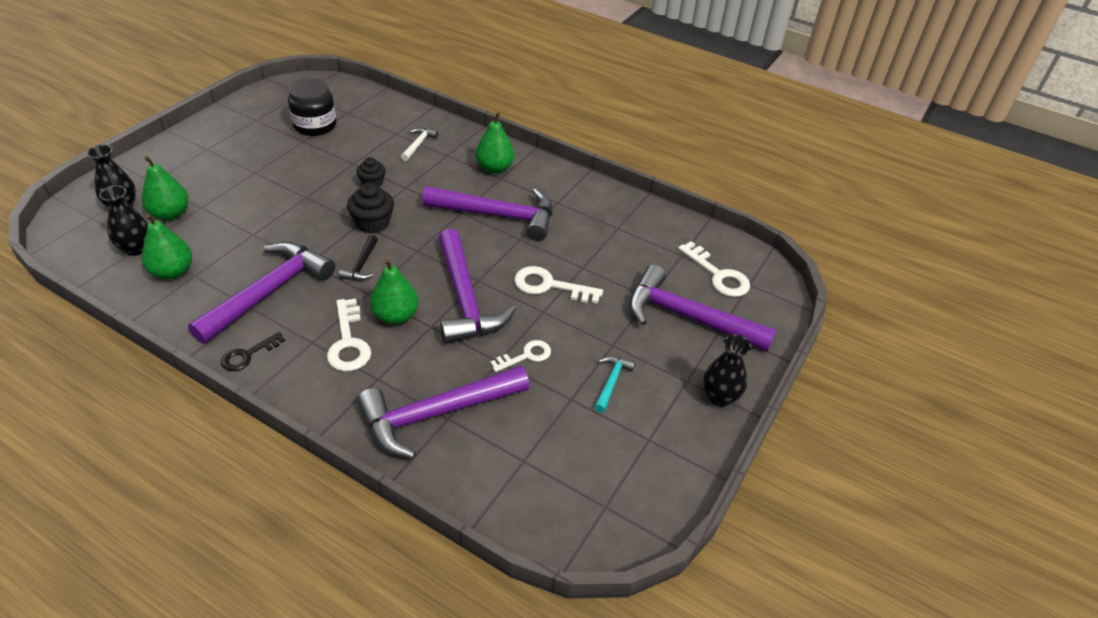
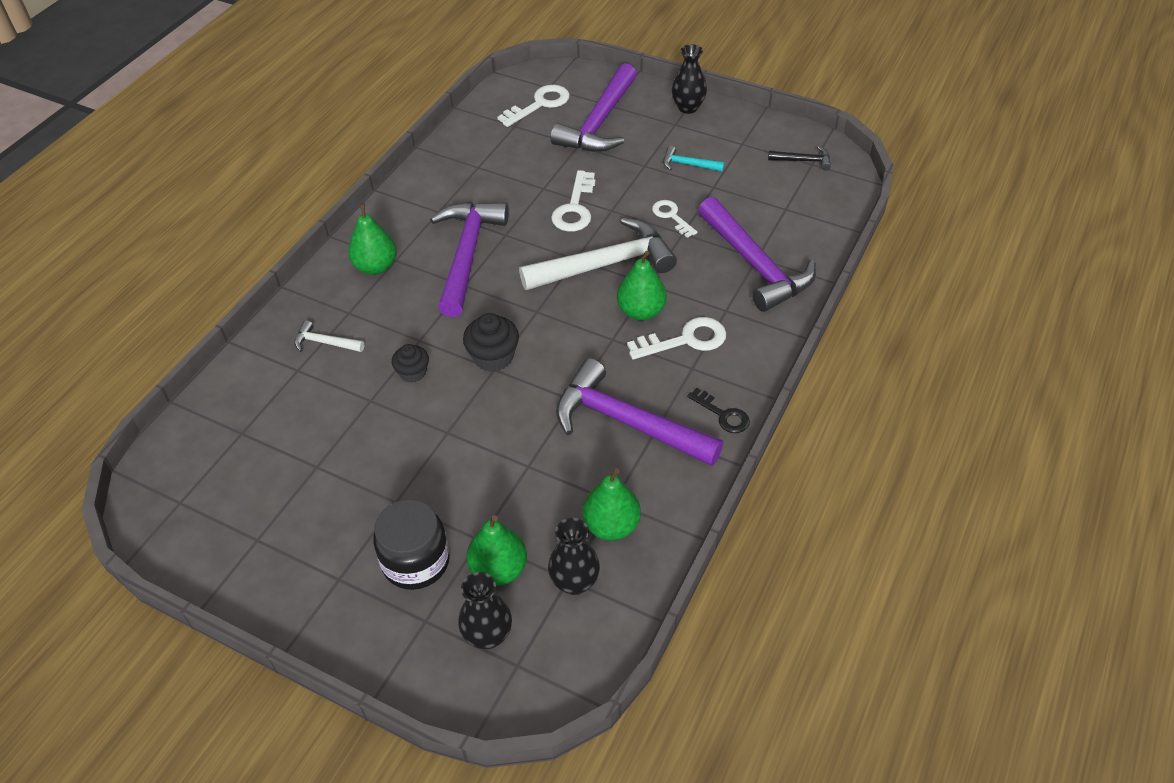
camera: 90 degrees left, 5 degrees up
black jar [288,78,336,136] -> black jar moved to [373,499,450,590]
black hammer [339,235,378,281] -> black hammer moved to [768,146,831,171]
purple hammer [438,229,516,344] -> white hammer [519,218,677,290]

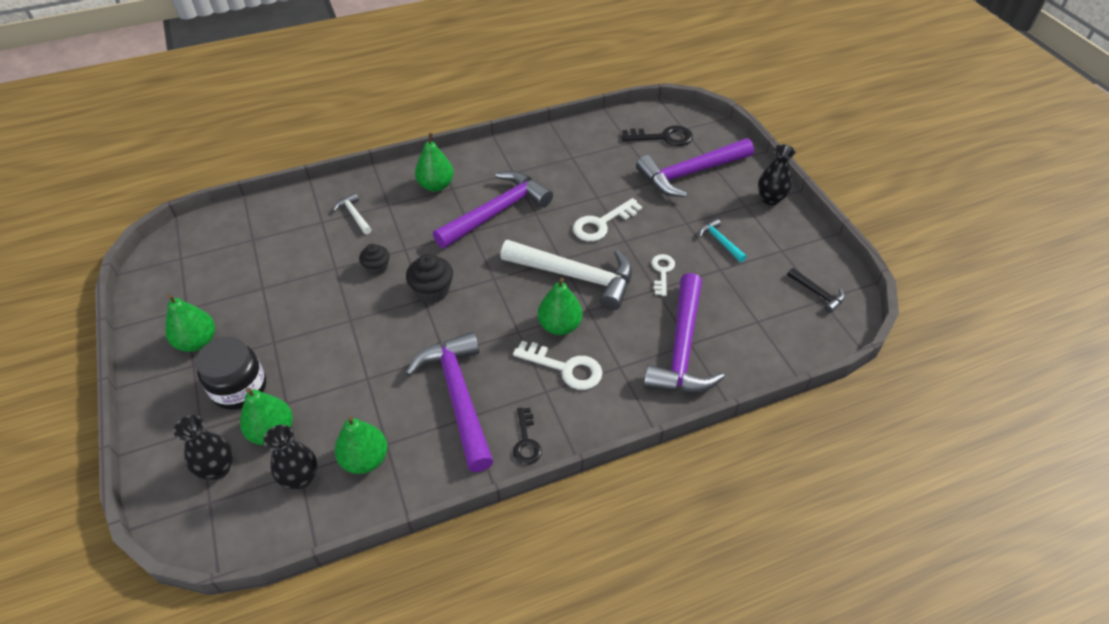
camera: 40 degrees right, 0 degrees up
white key [497,85,570,127] -> black key [622,125,693,146]
none -> green pear [165,294,215,352]

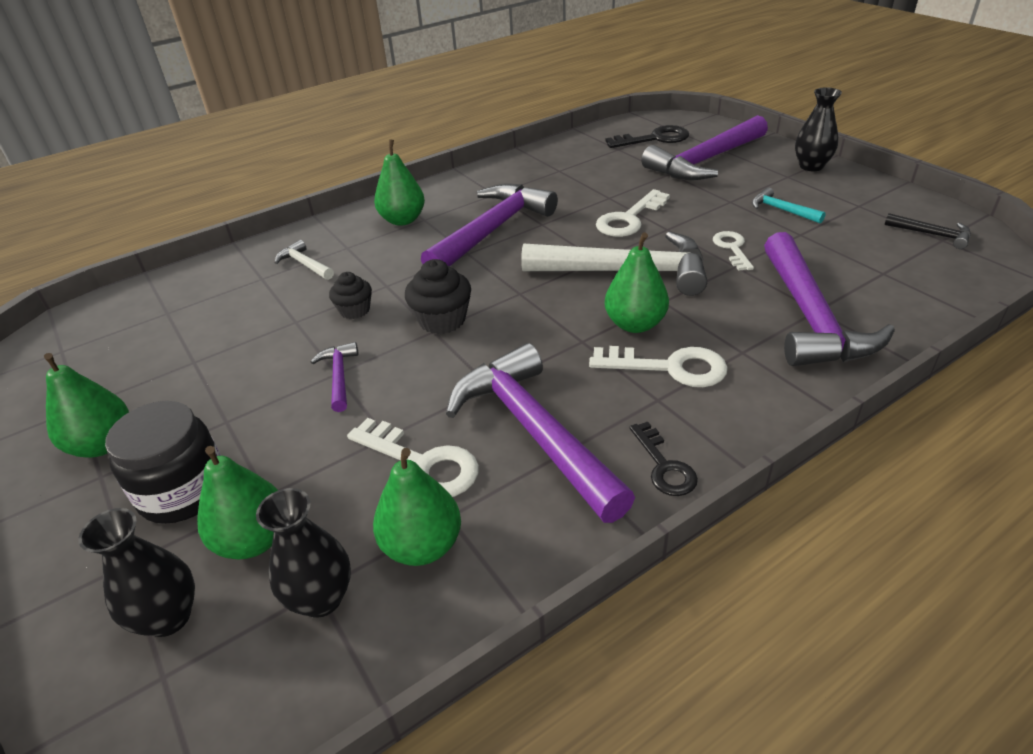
camera: 10 degrees left, 10 degrees down
none -> purple hammer [311,342,359,412]
none -> white key [347,418,479,497]

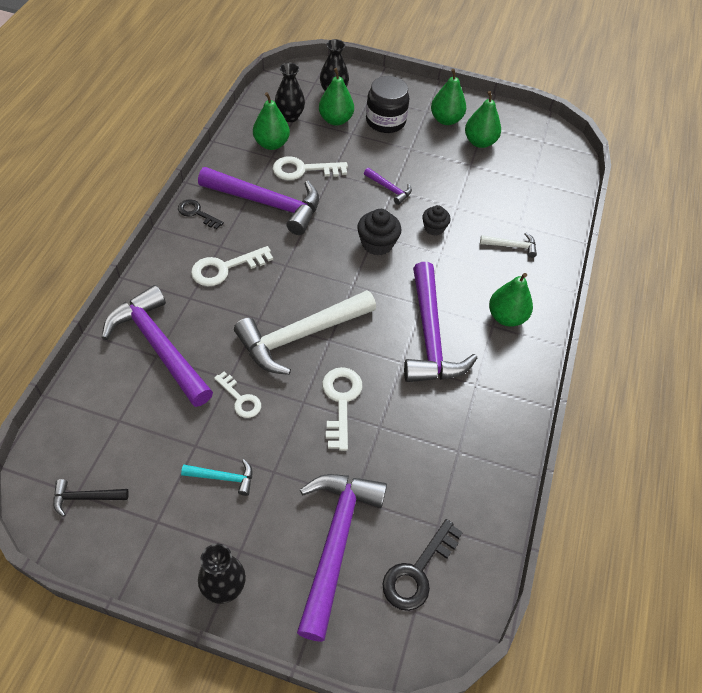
camera: 135 degrees right, 15 degrees up
green pear [605,232,669,333] -> green pear moved to [465,91,501,148]

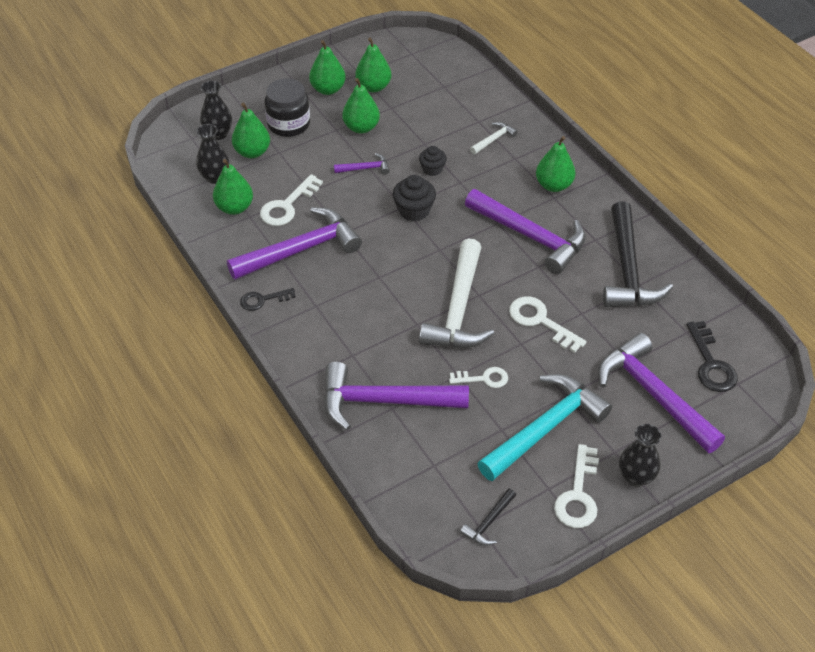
camera: 45 degrees left, 5 degrees down
turquoise hammer [181,459,252,496] -> turquoise hammer [477,374,612,481], size x2.25
white key [191,246,273,286] -> white key moved to [554,444,599,528]
none -> green pear [342,78,380,134]
none -> black hammer [603,201,673,307]

